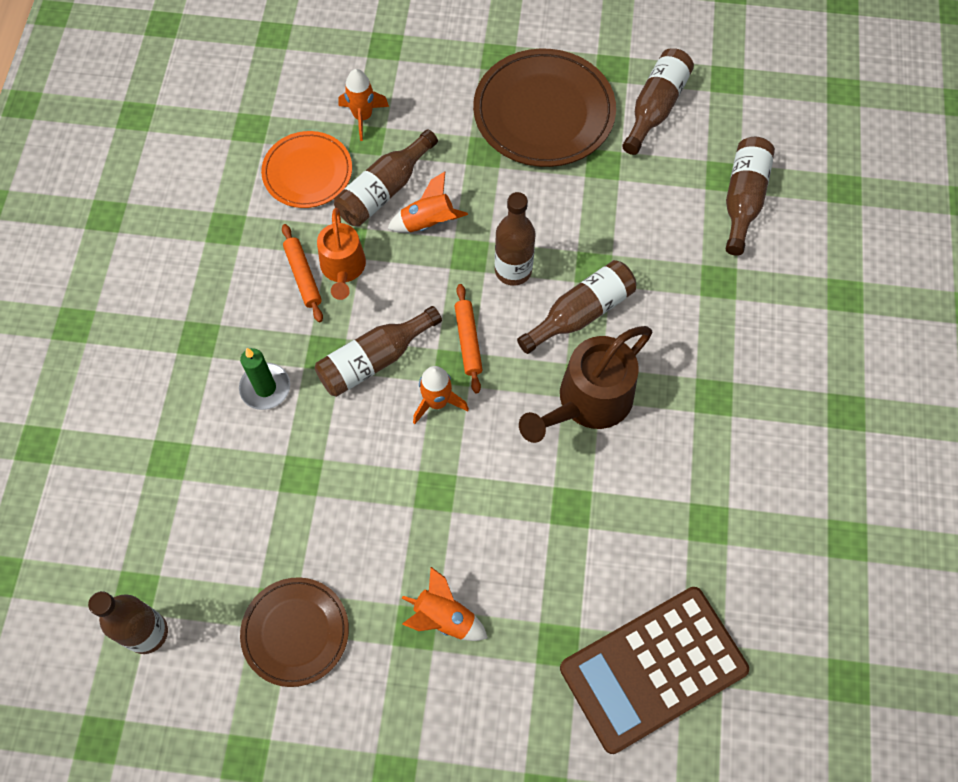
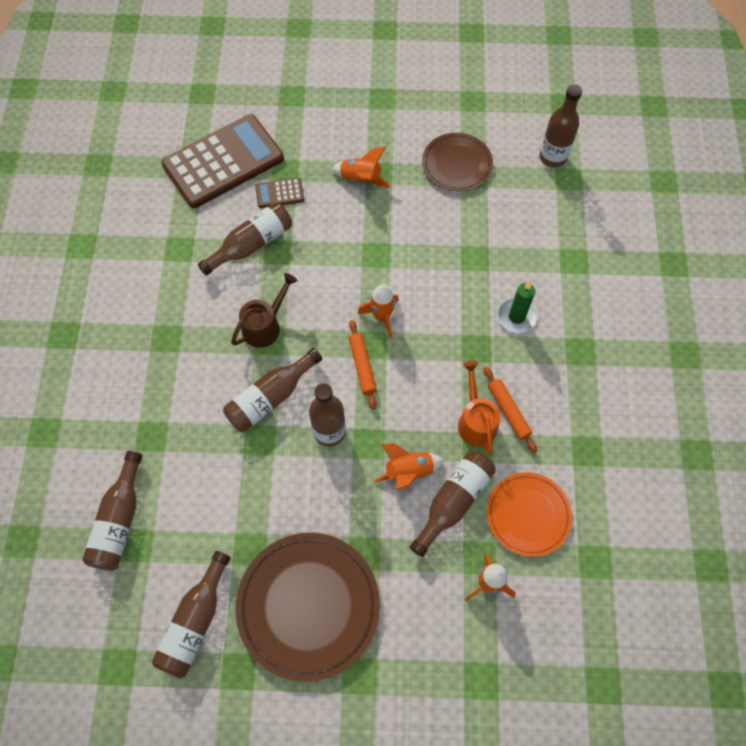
camera: 175 degrees right, 0 degrees up
brown bottle [315,306,442,397] -> brown bottle moved to [198,202,292,276]
brown watering can [519,326,652,443] -> brown watering can [231,273,297,348], size x0.65
none -> brown calculator [255,178,304,208]

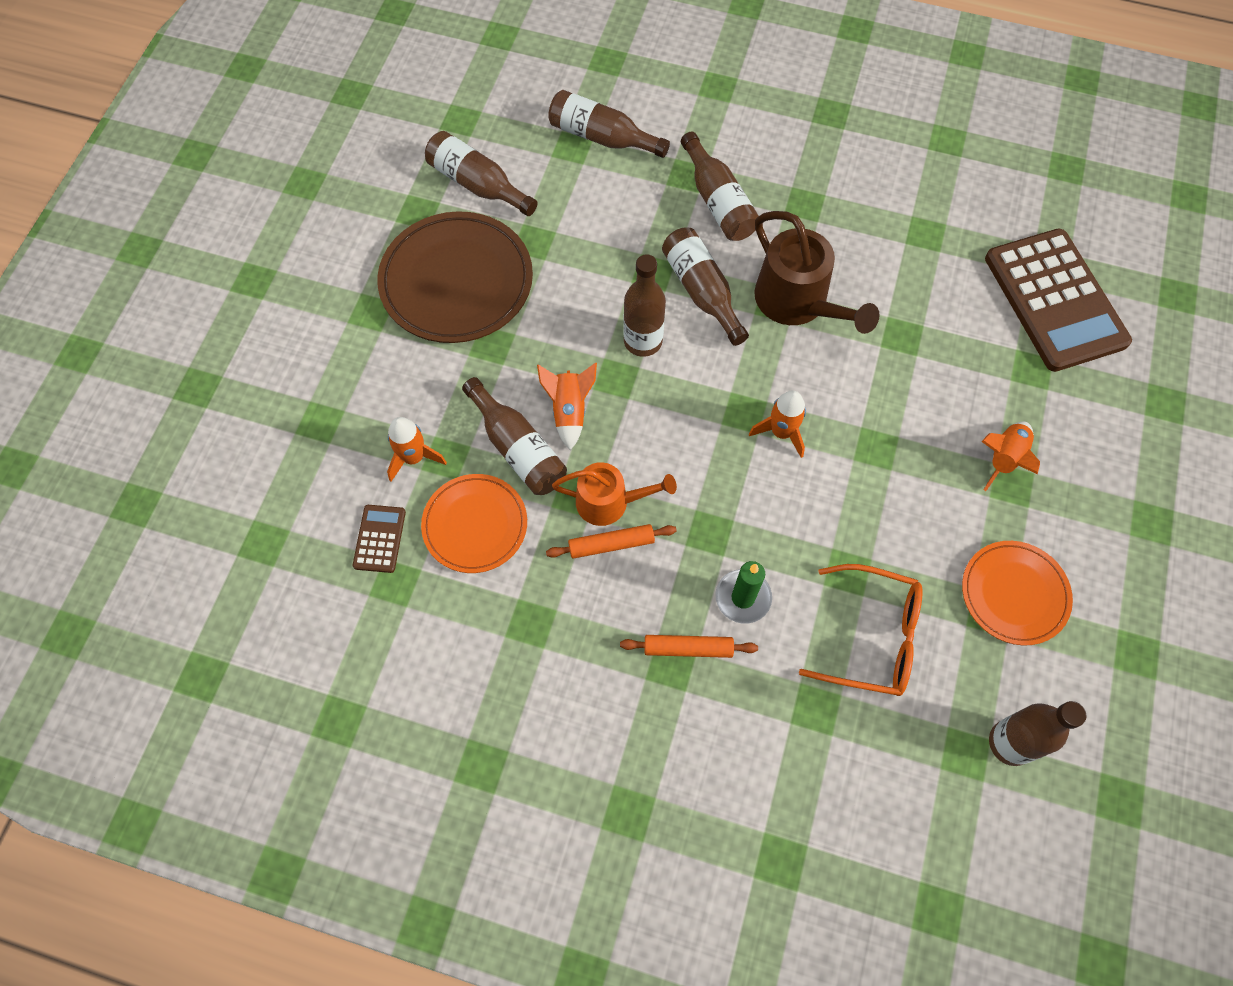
camera: 105 degrees right, 0 degrees up
brown bottle [198,202,292,276] -> brown bottle moved to [681,131,759,241]
brown watering can [231,273,297,348] -> brown watering can [754,211,880,334], size x1.53
brown calculator [255,178,304,208] -> brown calculator moved to [353,505,406,573]
orange rolling pin [349,320,377,409] -> orange rolling pin moved to [620,635,758,658]
brown plate [422,133,493,191] -> orange plate [962,541,1073,646]
none -> orange glasses [799,564,923,696]

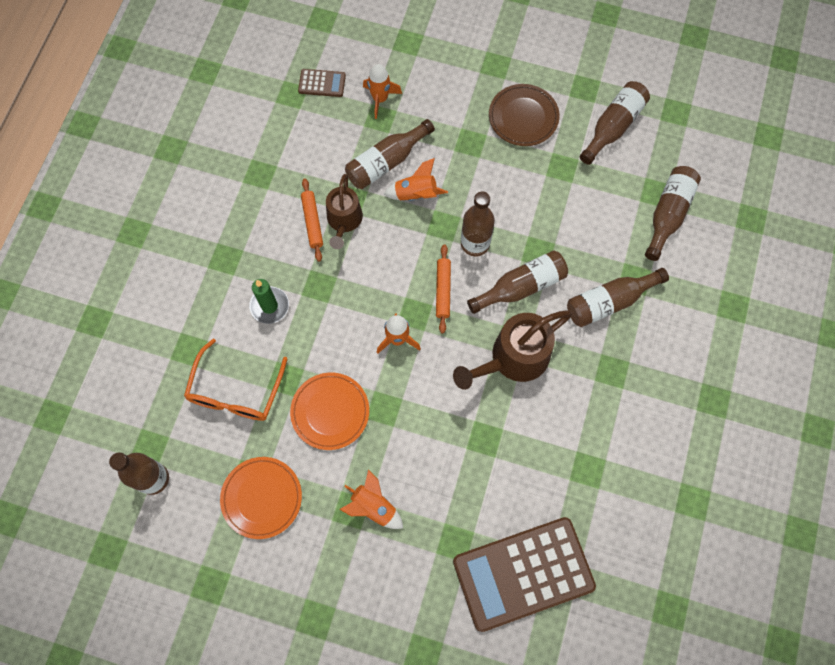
camera: 90 degrees right, 5 degrees up
brown plate [377,211,533,343] -> brown plate [489,84,559,146], size x0.62
orange plate [421,474,527,573] -> orange plate moved to [290,373,369,450]
orange watering can [552,462,677,526] -> brown watering can [326,174,363,249]
orange rolling pin [620,635,758,658] -> orange rolling pin moved to [436,245,451,333]

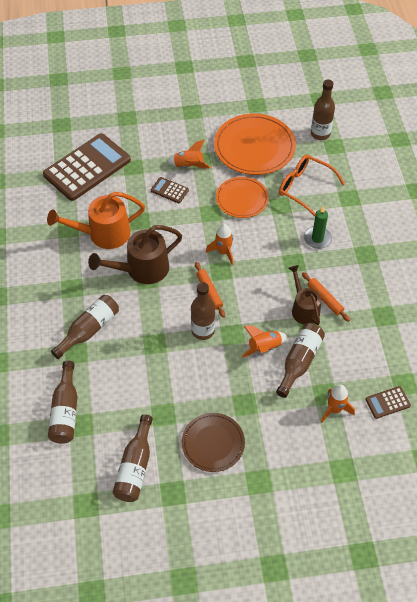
camera: 155 degrees right, 15 degrees down
orange glasses [184,339,288,421] -> orange glasses turned 45 degrees counterclockwise [279,155,345,216]
orange plate [220,457,302,539] -> orange plate [214,113,296,175], size x1.61
brown watering can [453,310,572,390] -> brown watering can turned 150 degrees counterclockwise [88,225,182,284]
brown bottle [467,250,568,314] -> none
none -> orange watering can [47,192,145,249]
none -> brown calculator [151,177,189,203]

